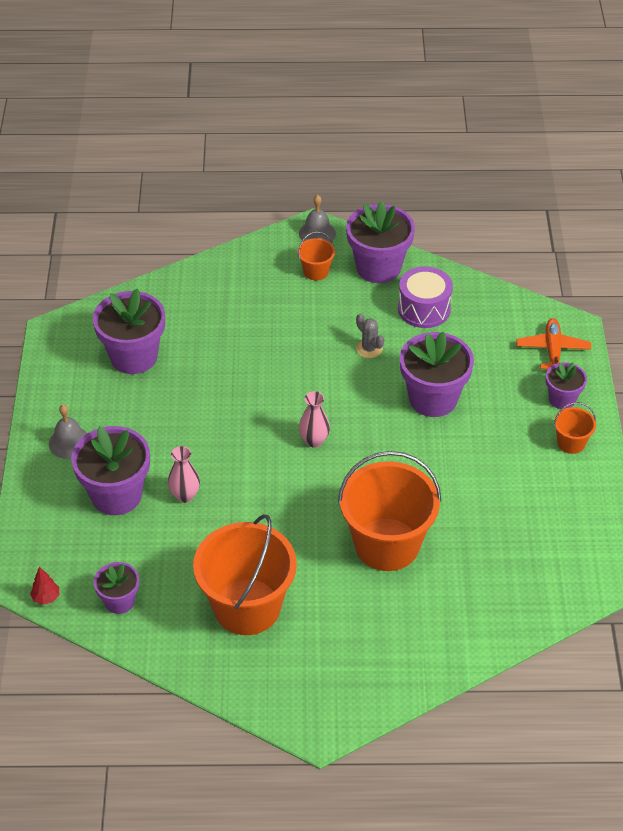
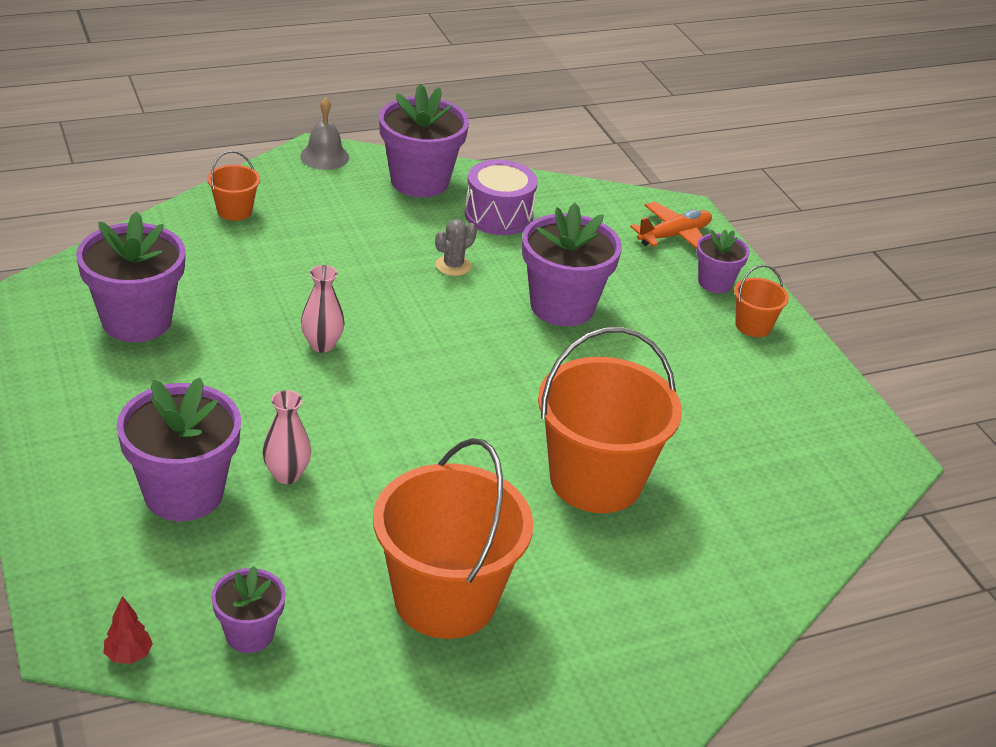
camera: 25 degrees left, 10 degrees down
grey bell [49,405,87,459] -> none
orange bucket [297,231,335,281] -> orange bucket moved to [207,151,260,221]
pink vase [299,391,330,448] -> pink vase moved to [301,265,345,352]
grey cactus [356,313,384,358] -> grey cactus turned 75 degrees counterclockwise [435,219,477,276]
orange plane [516,318,591,369] -> orange plane turned 75 degrees clockwise [630,202,712,249]

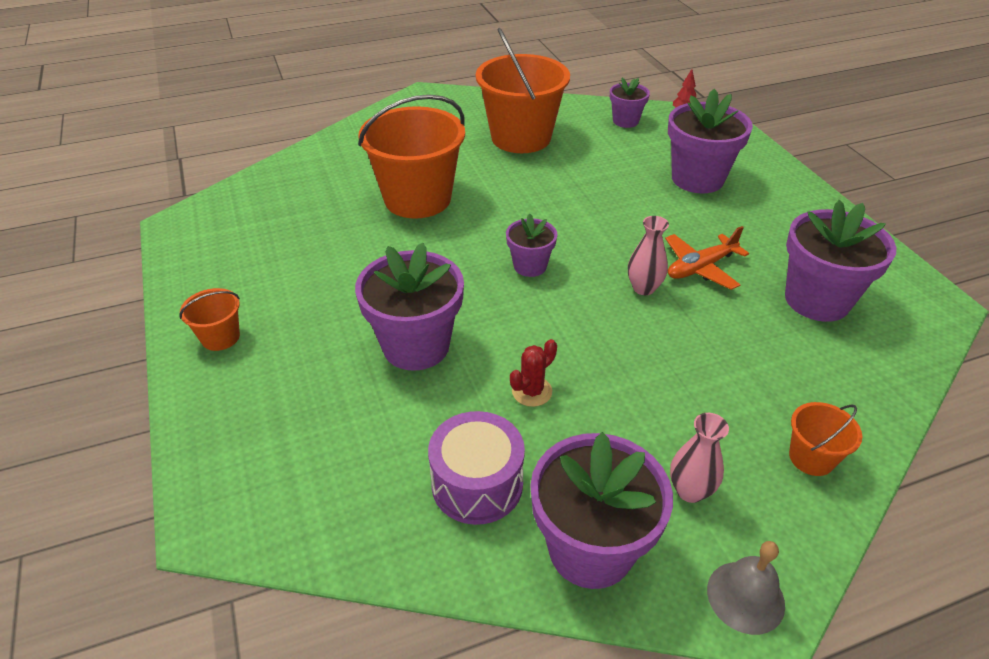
camera: 175 degrees left, 5 degrees up
pink vase [262,390,311,484] -> pink vase moved to [670,413,729,503]
grey cactus [435,219,477,276] -> red cactus [510,339,557,407]
orange plane [630,202,712,249] -> orange plane moved to [665,226,749,290]
purple flower pot [696,230,749,293] -> purple flower pot moved to [506,213,557,277]

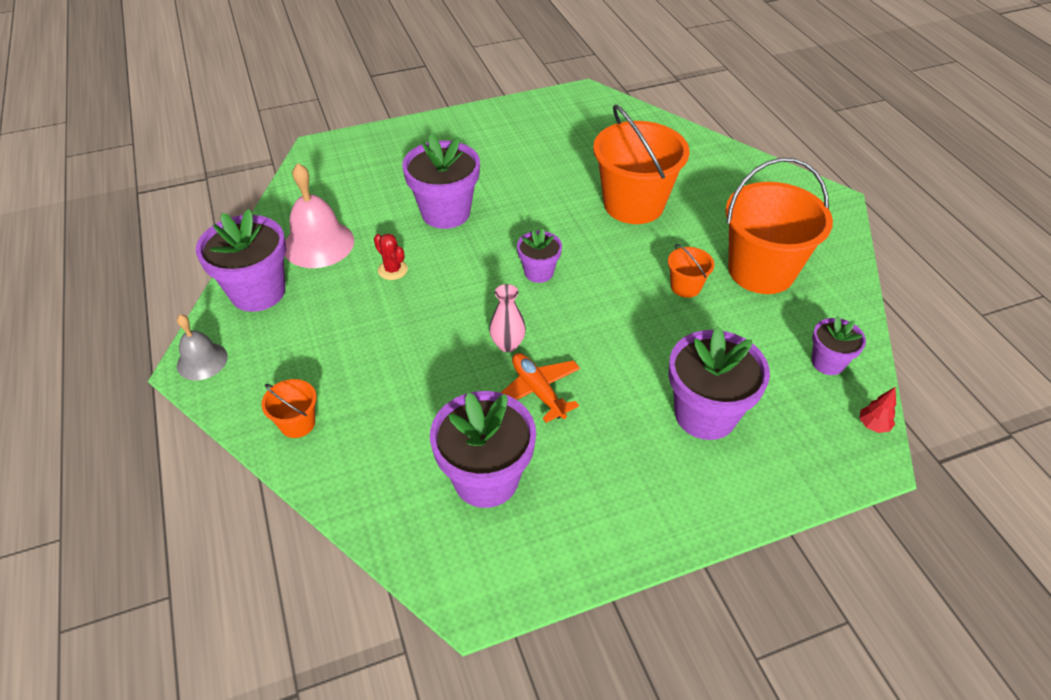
camera: 90 degrees right, 5 degrees up
orange bucket [179,288,240,351] -> orange bucket moved to [668,244,714,298]
purple drum [428,411,525,525] -> pink bell [285,163,354,268]
pink vase [670,413,729,503] -> none

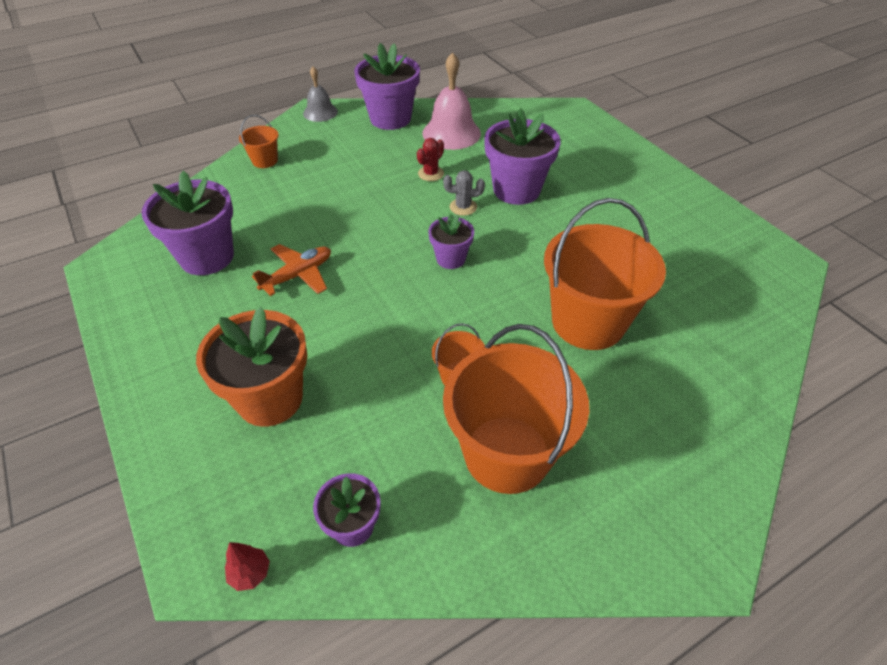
camera: 80 degrees right, 0 degrees up
pink vase [489,284,526,352] -> none
purple flower pot [668,326,770,440] -> orange flower pot [196,307,307,427]
none -> grey cactus [443,170,485,216]

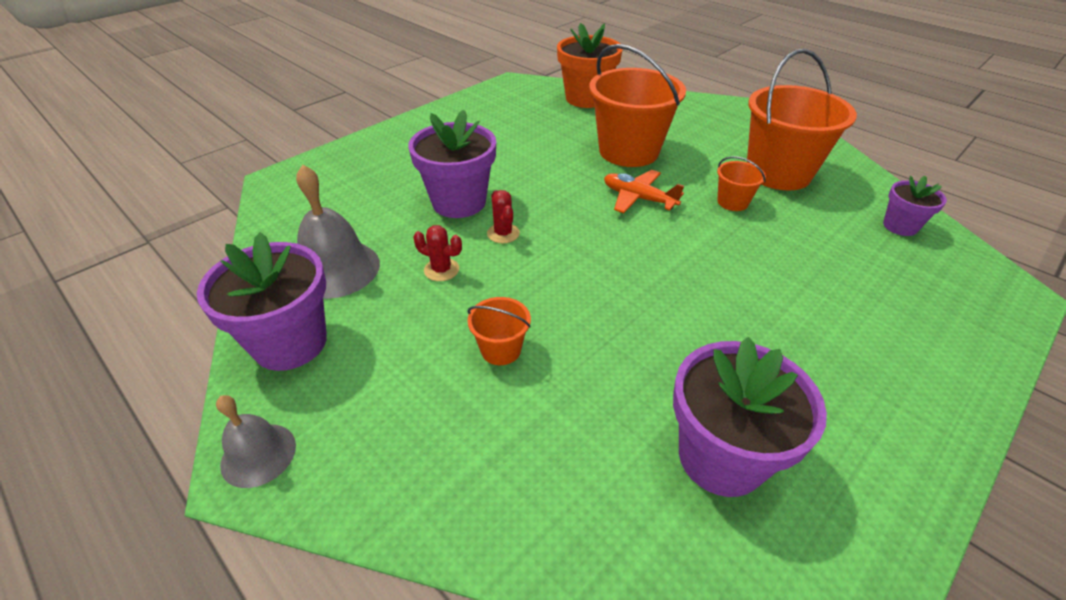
camera: 105 degrees left, 5 degrees down
orange flower pot [196,307,307,427] -> orange flower pot moved to [557,23,623,108]
red tree [225,542,270,591] -> none
orange bucket [239,115,279,168] -> orange bucket moved to [467,297,531,365]
orange plane [252,244,331,296] -> orange plane moved to [604,170,684,213]
pink bell [423,52,481,150] -> grey bell [296,164,380,299]
purple flower pot [428,214,474,269] -> none
grey cactus [443,170,485,216] -> red cactus [487,190,520,243]

